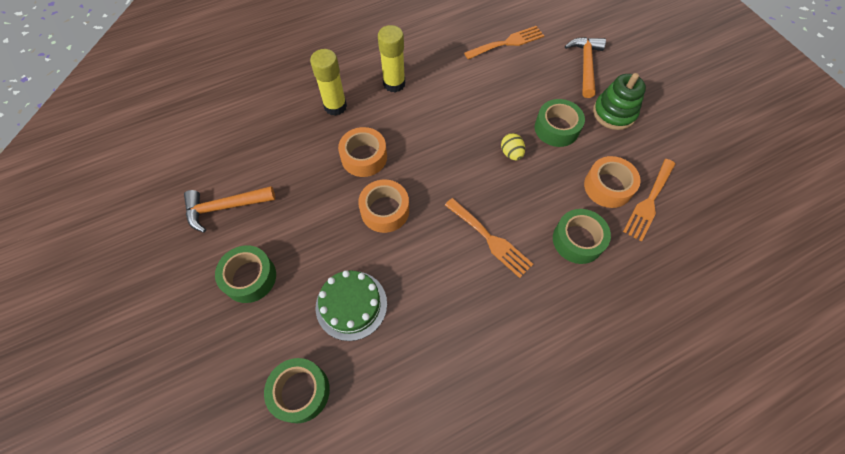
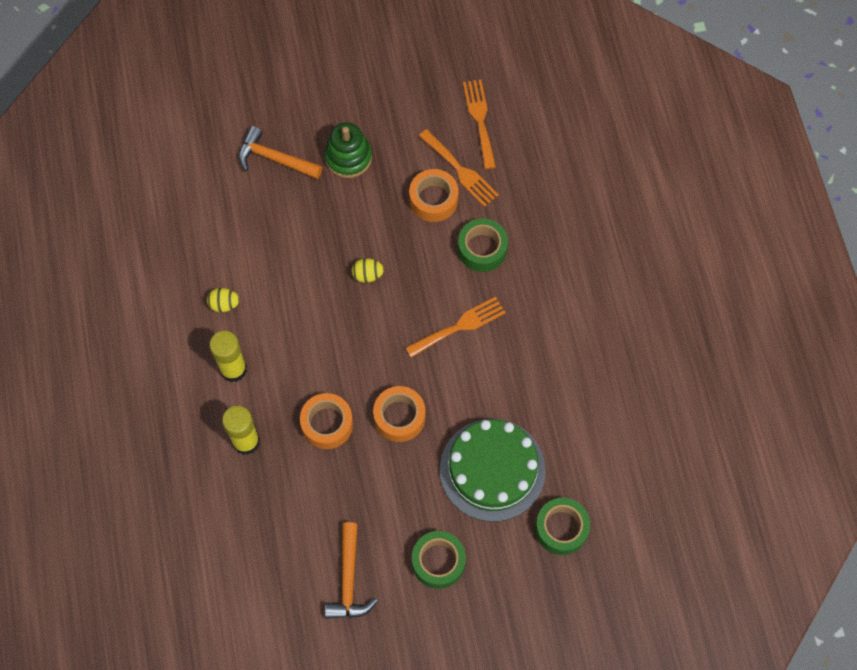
camera: 75 degrees left, 5 degrees up
green cake [316,270,387,341] -> green cake [440,419,546,522], size x1.52
orange fork [464,26,544,59] -> orange fork moved to [463,80,496,169]
green tape [535,99,585,147] -> none
none -> yellow egg [207,288,240,312]

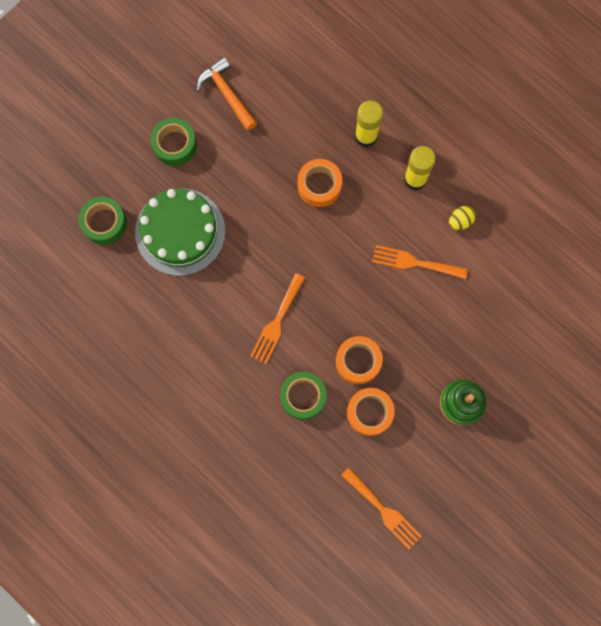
camera: 145 degrees right, 10 degrees up
orange hammer [238,126,323,179] -> none
yellow egg [352,258,384,283] -> none
orange tape [373,386,425,442] -> orange tape moved to [336,336,383,384]
orange fork [419,129,499,207] -> orange fork moved to [372,245,468,279]

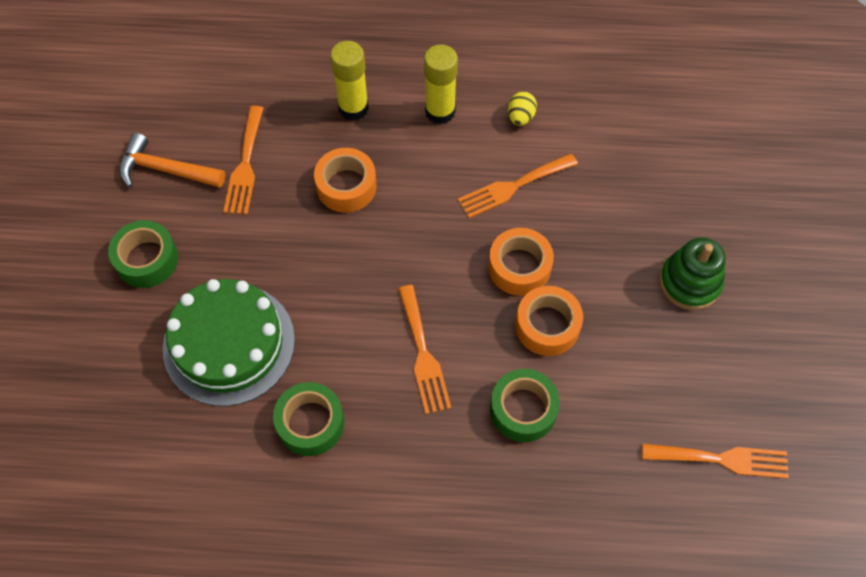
camera: 40 degrees left, 15 degrees down
green tape [78,196,127,245] -> green tape moved to [273,382,344,456]
orange tape [347,388,395,436] -> orange tape moved to [488,228,554,296]
none -> orange fork [223,106,264,215]

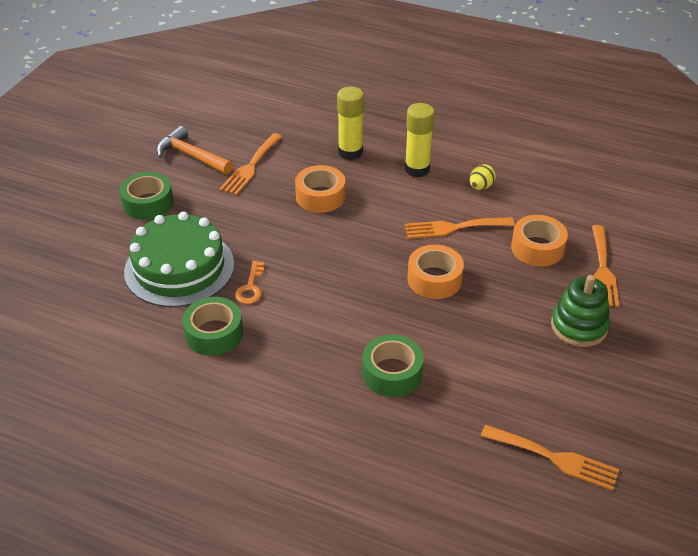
camera: 20 degrees right, 20 degrees down
orange fork [398,285,451,414] -> orange fork moved to [592,225,619,307]
orange tape [515,286,583,356] -> orange tape moved to [511,215,568,266]
none -> orange key [235,261,264,304]

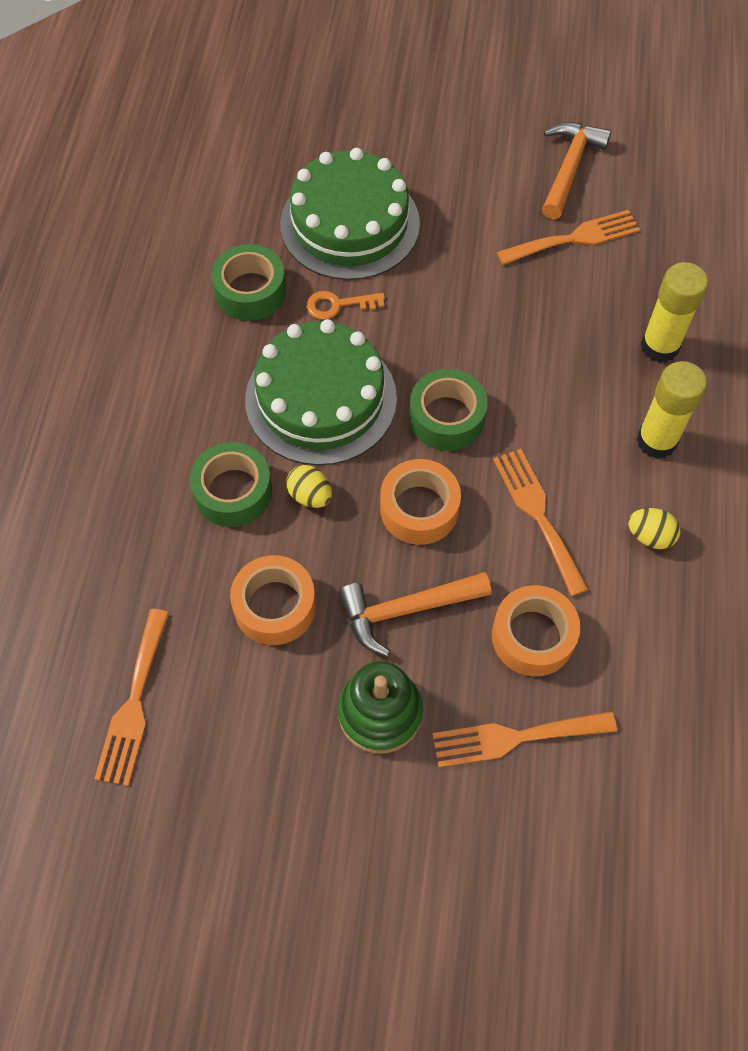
camera: 75 degrees right, 20 degrees up
green tape [120,172,174,220] -> green tape moved to [409,369,488,451]
orange fork [220,133,282,195] -> orange fork turned 150 degrees clockwise [497,210,640,265]
orange tape [295,165,346,213] -> orange tape moved to [230,555,316,645]
none -> green cake [245,319,397,465]
none -> yellow egg [286,465,332,508]
none -> orange hammer [339,572,491,656]

